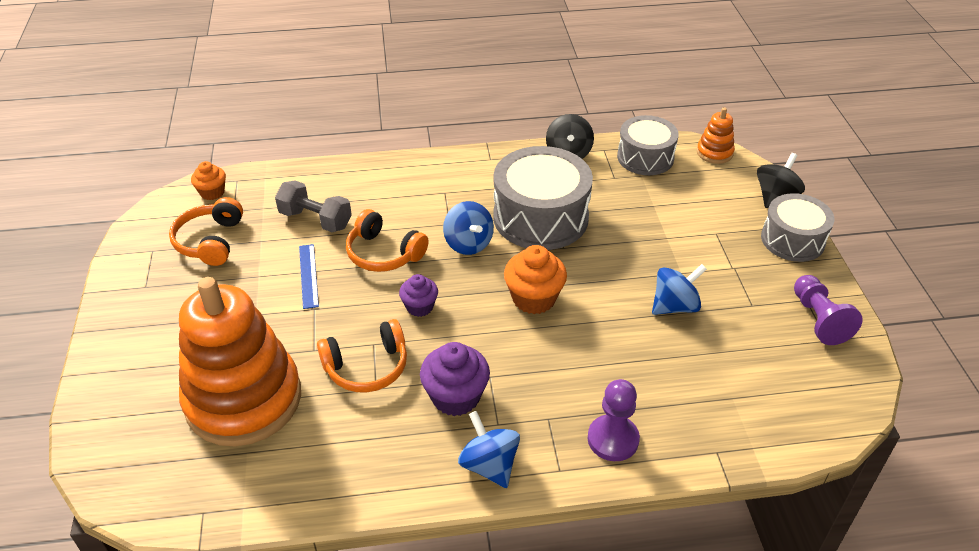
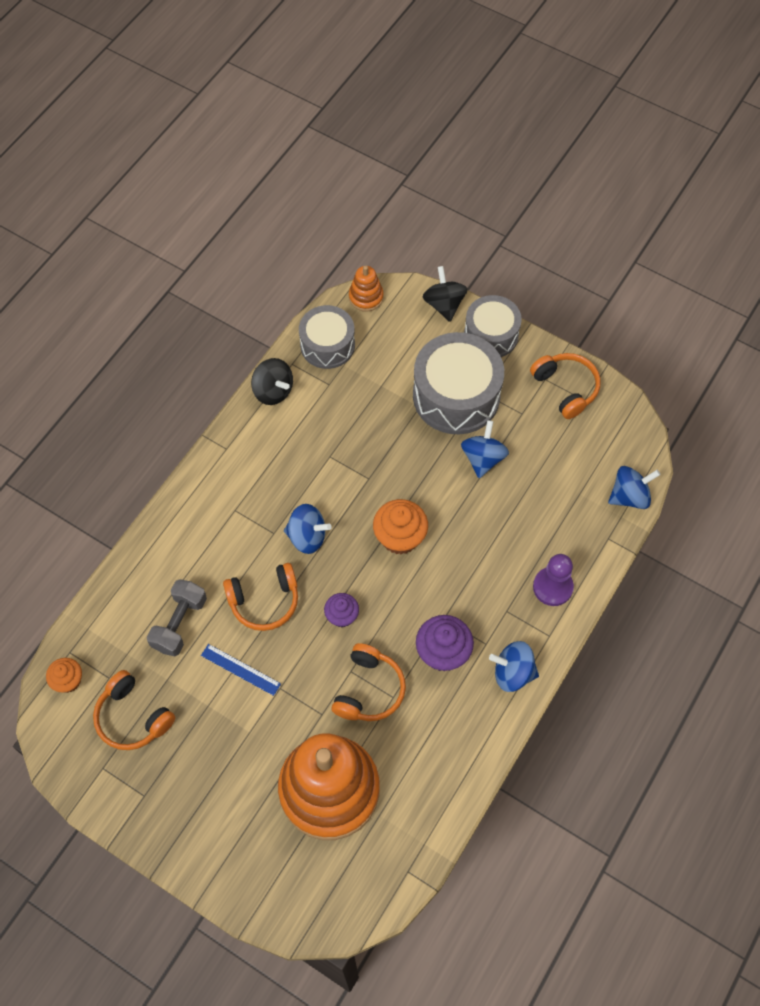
camera: 50 degrees left, 20 degrees up
grey dumbbell [275,180,352,232] -> grey dumbbell turned 45 degrees counterclockwise [147,579,207,656]
grey drum [493,146,593,250] -> grey drum moved to [413,332,504,434]
purple pawn [794,275,862,345] -> orange headphones [530,353,601,419]
none -> blue spinning top [608,466,661,509]

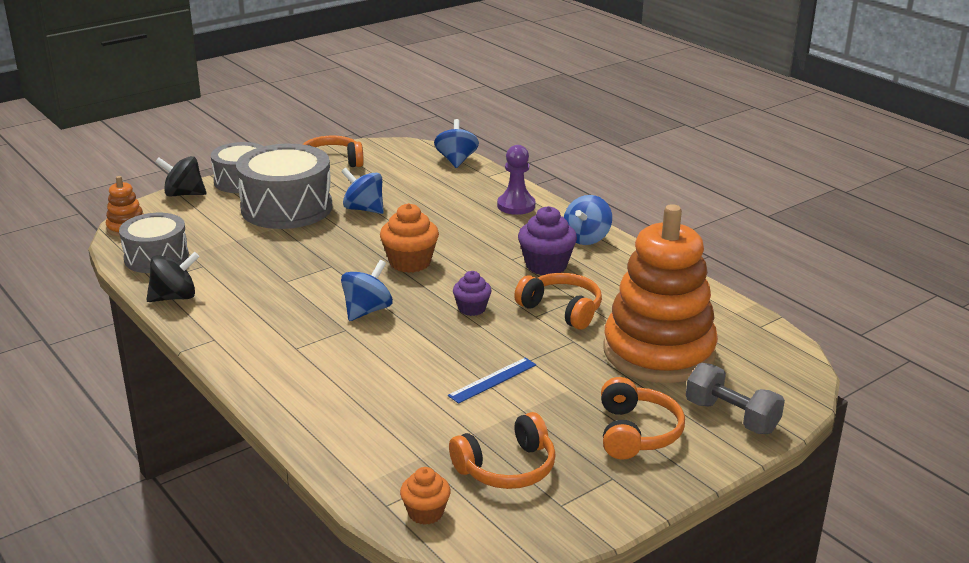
camera: 70 degrees left, 35 degrees down
grey dumbbell [147,579,207,656] -> grey dumbbell moved to [686,363,785,434]
orange headphones [223,563,298,631] -> orange headphones moved to [601,377,685,460]

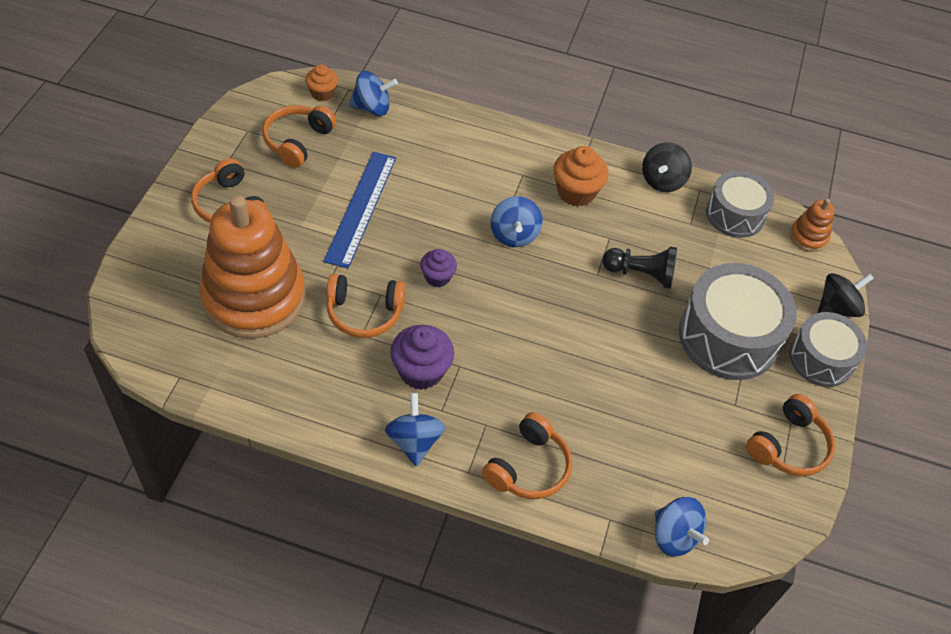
camera: 140 degrees right, 25 degrees up
blue spinning top [341,168,384,214] -> blue spinning top moved to [349,71,398,116]
orange cupcake [380,203,439,273] -> orange cupcake moved to [553,146,609,206]
blue ruler [448,358,536,404] -> blue ruler [324,152,396,269], size x1.81
purple pawn [497,145,536,215] -> orange headphones [482,412,572,499]
grey dumbbell [686,363,785,434] -> none
none -> black pawn [602,246,677,289]

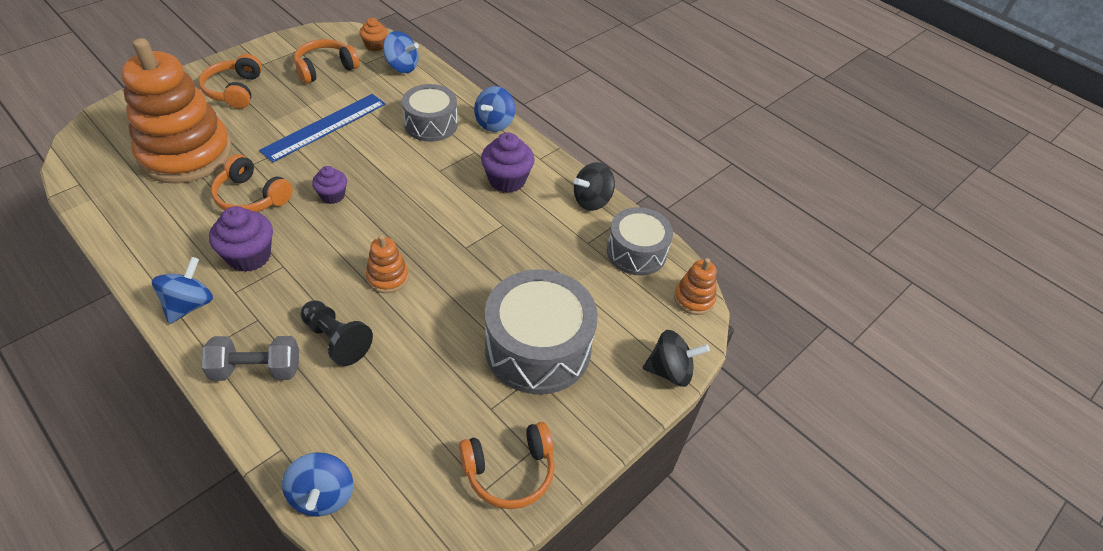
camera: 30 degrees right, 5 degrees down
orange headphones [482,412,572,499] -> grey dumbbell [201,336,299,381]
blue spinning top [491,196,543,247] -> blue spinning top moved to [474,86,515,132]
orange cupcake [553,146,609,206] -> purple cupcake [481,132,534,193]
black pawn [602,246,677,289] -> black pawn moved to [300,300,373,366]
grey drum [789,312,867,387] -> grey drum moved to [402,84,458,142]
none -> orange stacking toy [366,235,409,293]

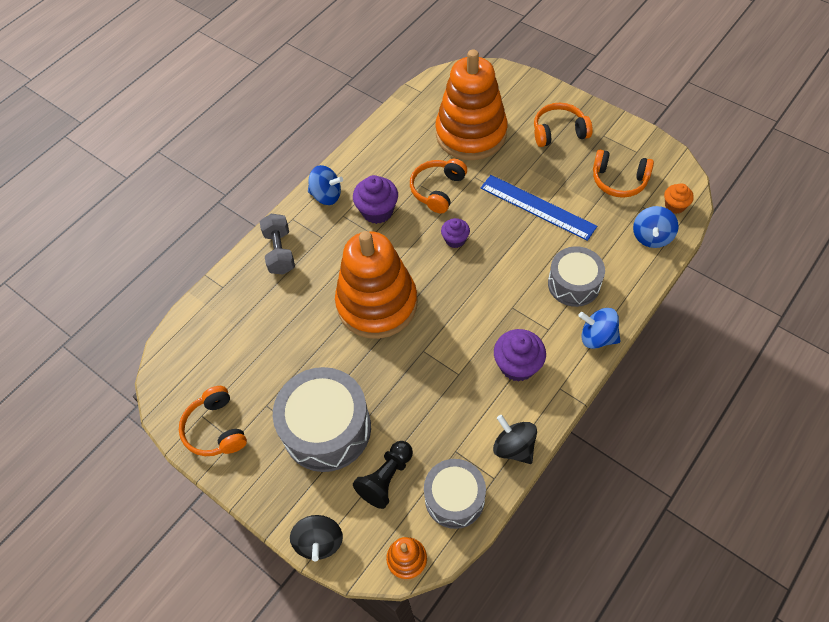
camera: 90 degrees right, 10 degrees up
blue spinning top [282,452,353,517] -> none
orange headphones [294,39,360,84] -> orange headphones turned 150 degrees clockwise [593,150,654,198]
black pawn [300,300,373,366] -> black pawn moved to [353,441,413,509]
orange stacking toy [366,235,409,293] -> orange stacking toy [335,231,418,339], size x2.40

